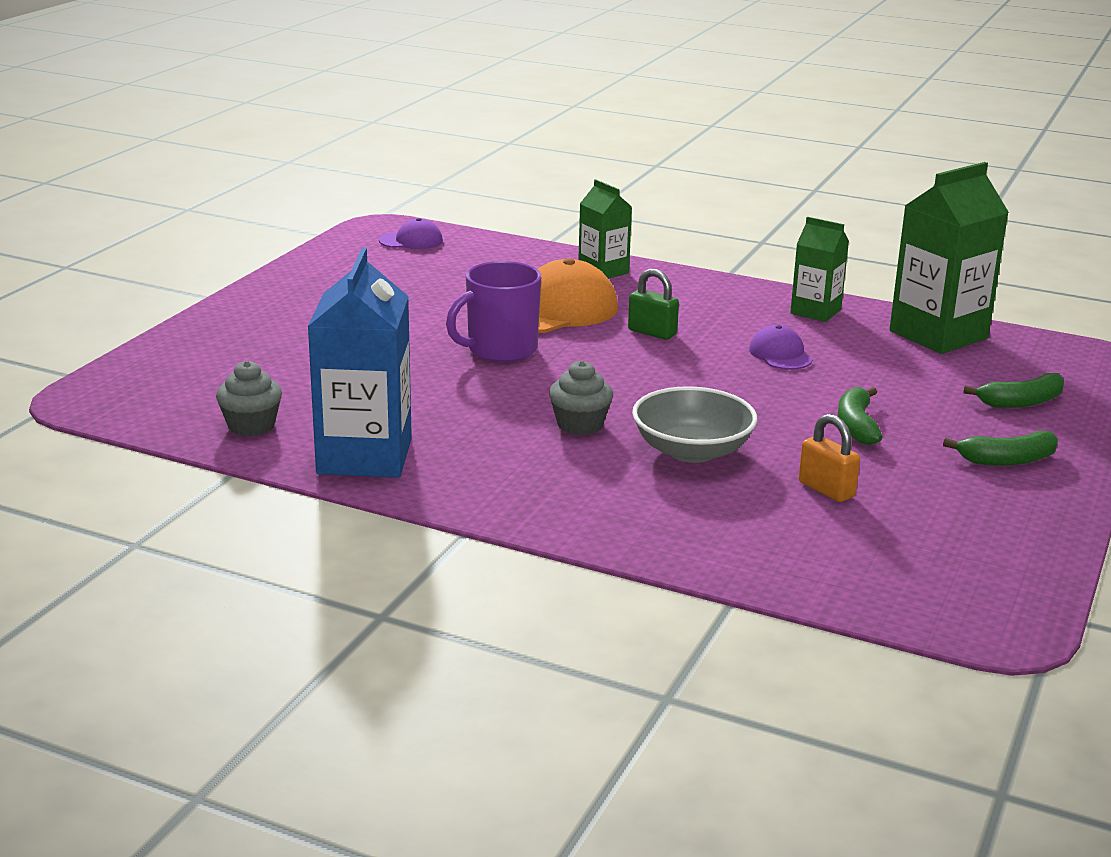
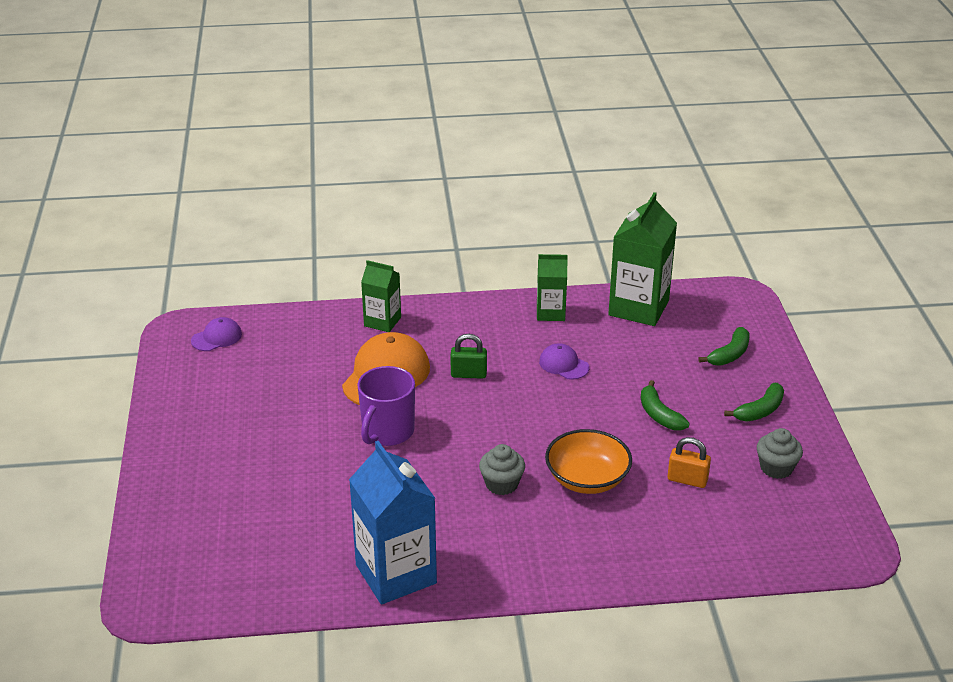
camera: 30 degrees left, 10 degrees up
grey cupcake [216,361,282,436] -> grey cupcake moved to [757,428,803,479]
grey bowl [632,386,757,463] -> orange bowl [545,429,632,494]

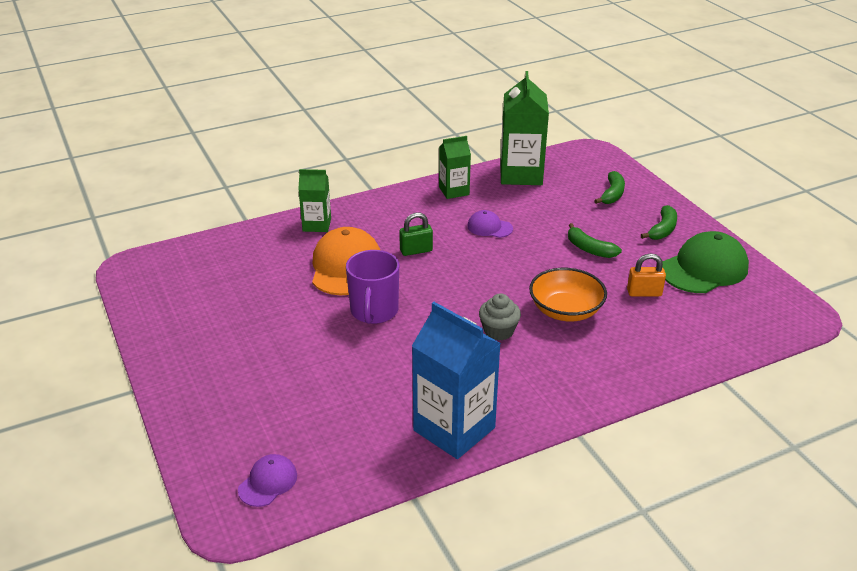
camera: 20 degrees left, 0 degrees up
purple cap [191,317,242,351] -> purple cap moved to [238,454,297,507]
grey cupcake [757,428,803,479] -> green cap [662,231,749,293]

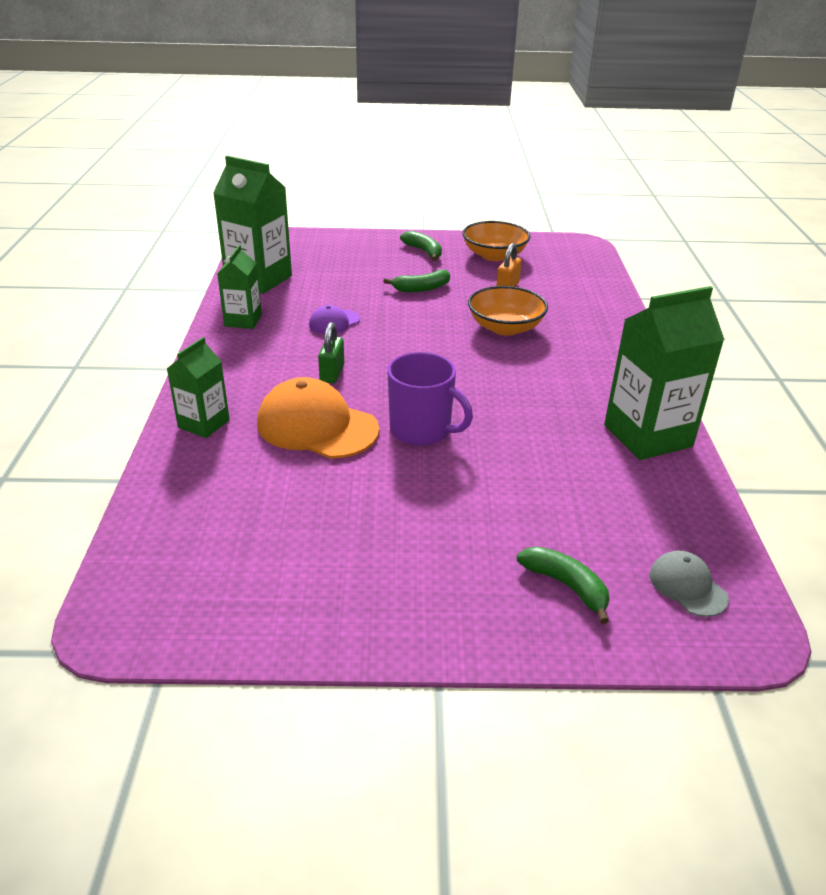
camera: 65 degrees left, 0 degrees up
purple cap [238,454,297,507] -> grey cap [650,550,729,617]
blue carton [412,302,501,459] -> green carton [604,286,725,460]
grey cupcake [479,293,521,341] -> none
green banana [594,171,625,204] -> green banana moved to [517,546,610,624]
green cap [662,231,749,293] -> orange bowl [462,221,531,261]

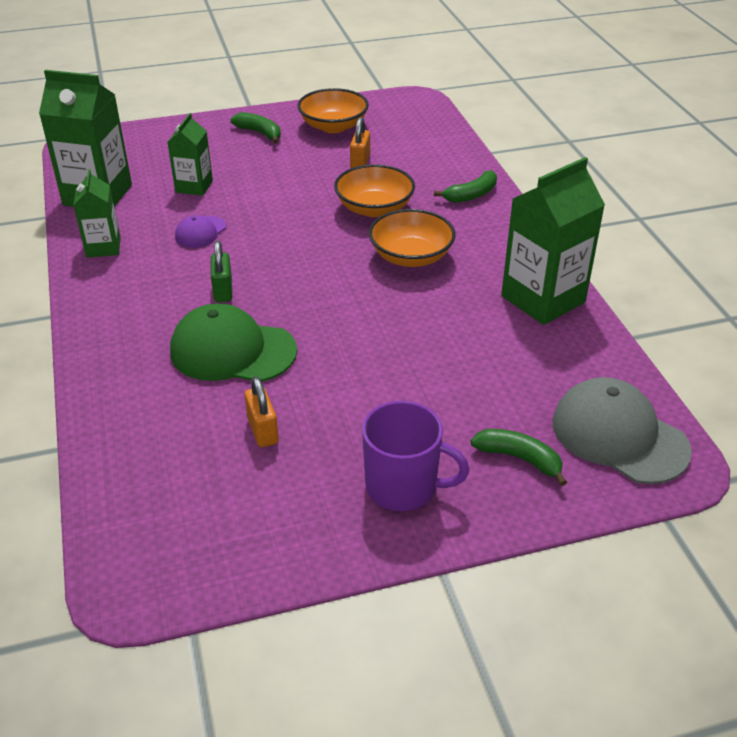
camera: 15 degrees left, 5 degrees up
green carton [167,337,230,438] -> green carton moved to [167,113,213,196]
orange cap [257,377,379,459] -> green cap [170,303,297,382]
green banana [383,270,450,292] -> green banana moved to [434,170,497,203]
purple mug [388,352,473,446] -> purple mug moved to [362,401,469,511]
grey cap [650,550,729,617] -> grey cap [553,377,692,484], size x1.93
none -> orange padlock [245,376,279,447]
none -> orange bowl [369,209,456,267]

